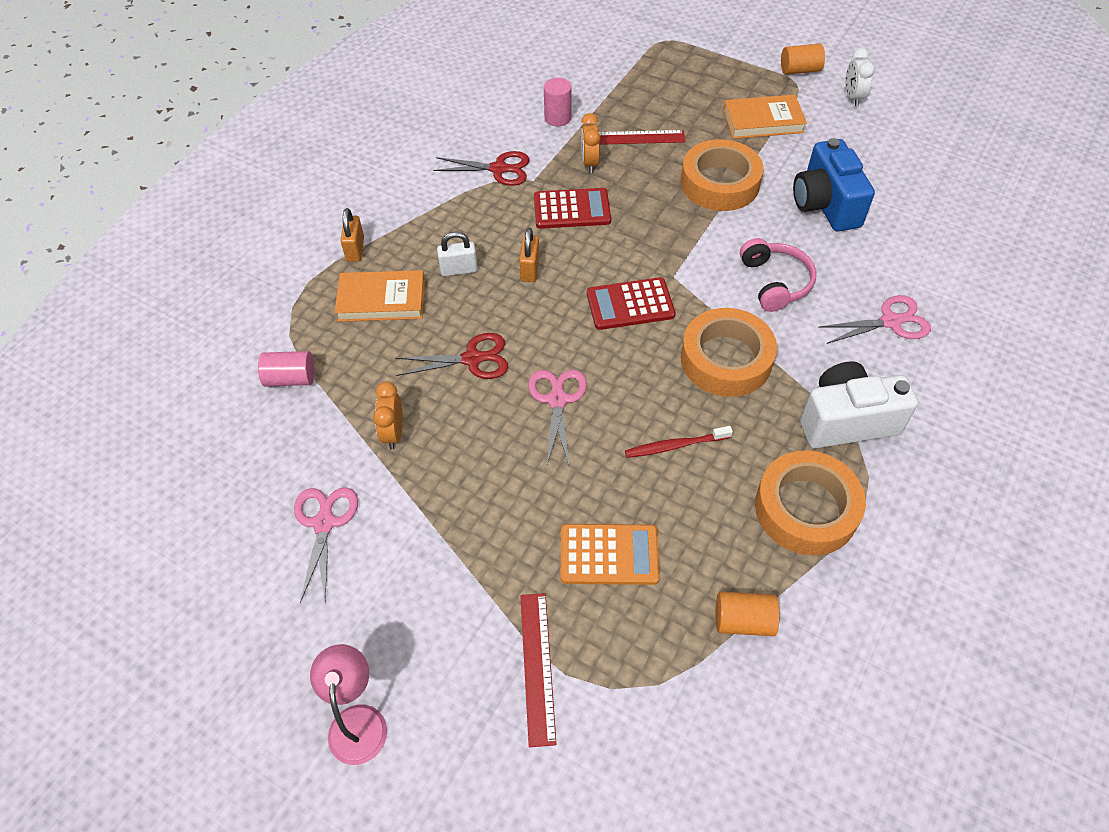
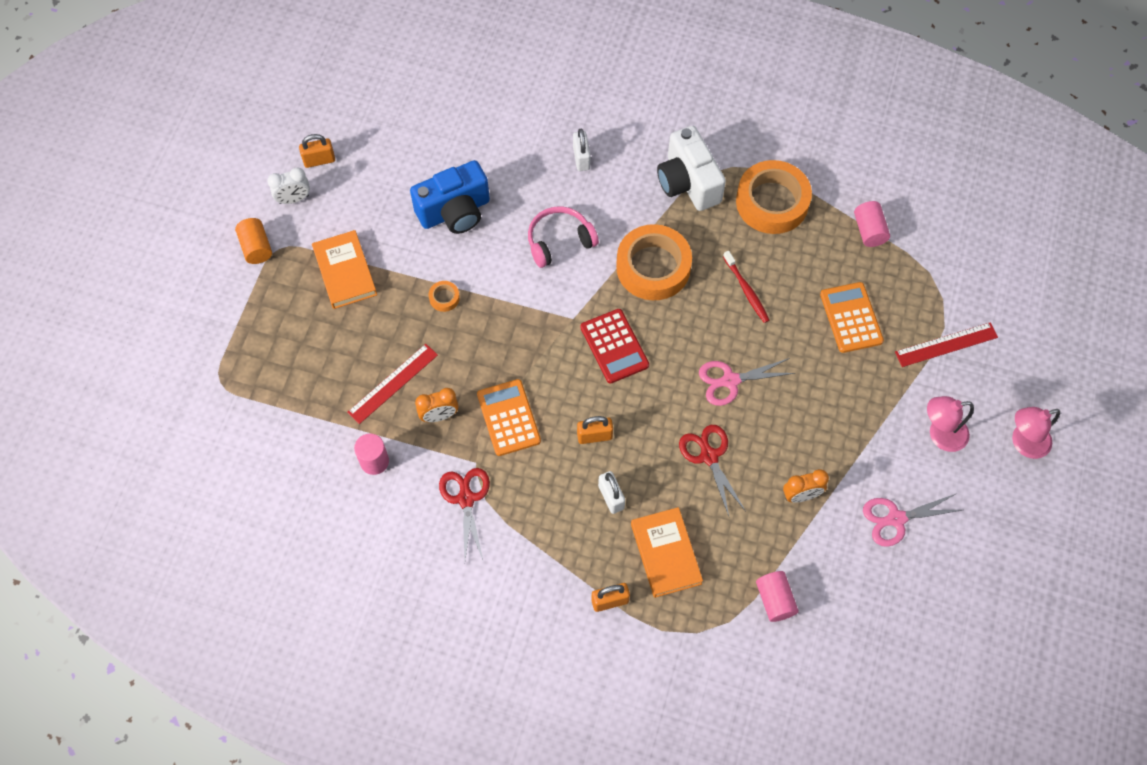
camera: 105 degrees left, 10 degrees up
red calculator [534,188,611,229] -> orange calculator [477,379,541,456]
red ruler [599,130,686,145] -> red ruler turned 60 degrees clockwise [347,344,438,424]
orange tape [681,139,764,211] -> orange tape [429,281,460,312], size x0.40
orange cylinder [715,592,779,636] -> pink cylinder [854,201,890,247]
pink scissors [818,295,931,344] -> white padlock [573,129,591,171]
none -> orange padlock [299,134,335,168]
none -> pink lamp [927,396,974,452]

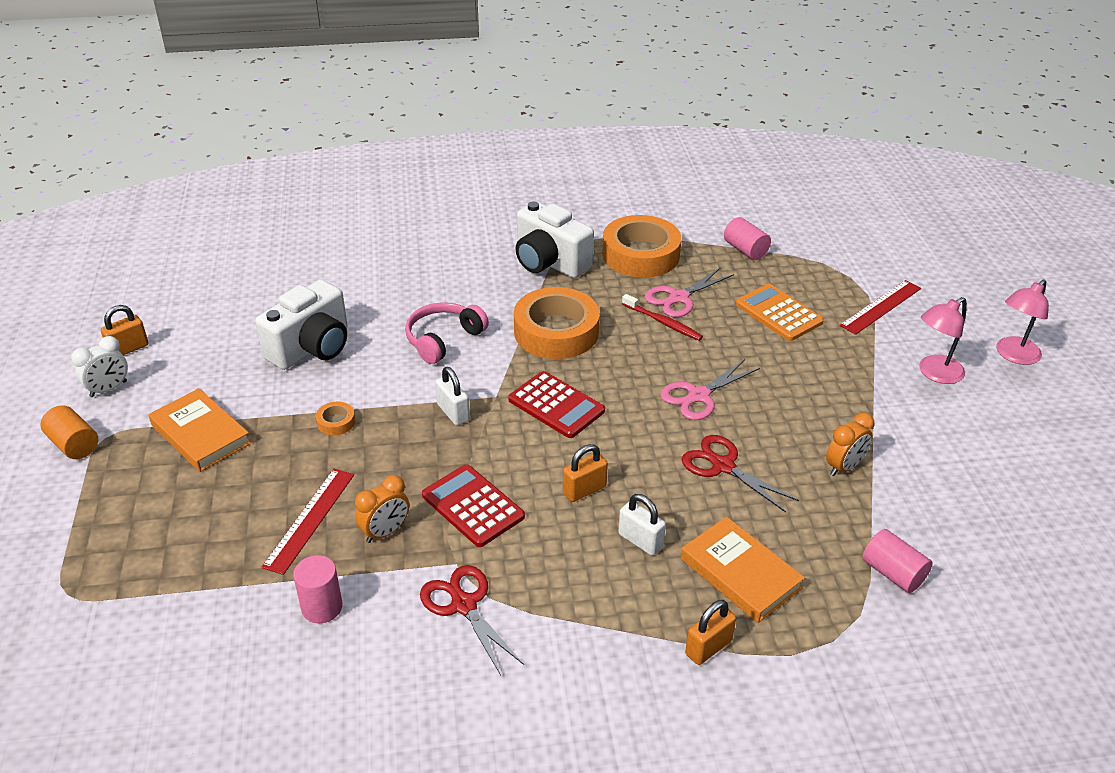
camera: 25 degrees left, 25 degrees down
blue camera [410,160,490,234] -> white camera [255,279,348,370]
orange calculator [477,379,541,456] -> red calculator [422,464,525,547]
white padlock [573,129,591,171] -> white padlock moved to [435,367,470,425]
pink scissors [863,493,962,547] -> pink scissors moved to [645,267,734,317]

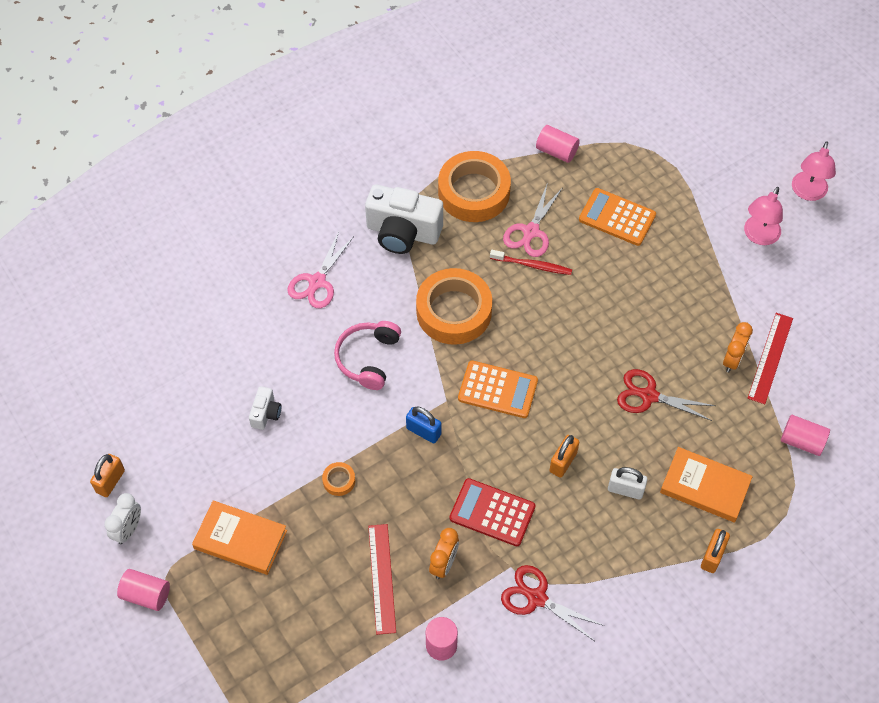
camera: 25 degrees left, 20 degrees up
orange cylinder [40,405,98,459] -> pink cylinder [117,569,170,611]
white camera [255,279,348,370] -> white camera [249,386,282,430], size x0.47
white padlock [435,367,470,425] -> blue padlock [406,406,441,443]
red calculator [508,371,605,438] -> orange calculator [458,360,538,418]
pink scissors [660,359,760,420] -> pink scissors moved to [287,232,353,308]
red ruler [839,280,921,335] -> red ruler moved to [747,313,793,404]

